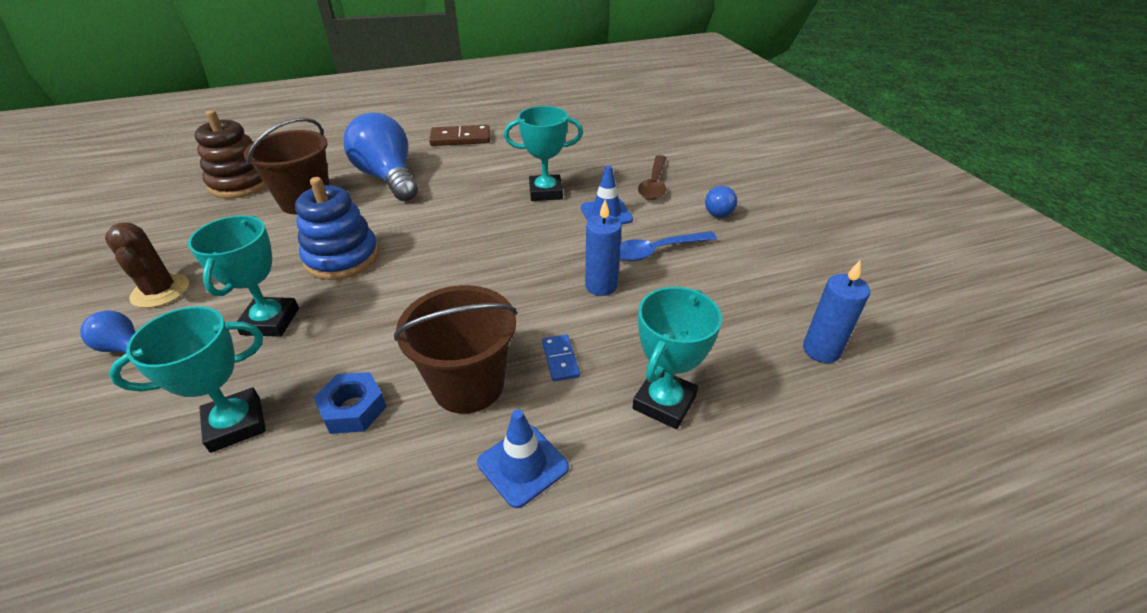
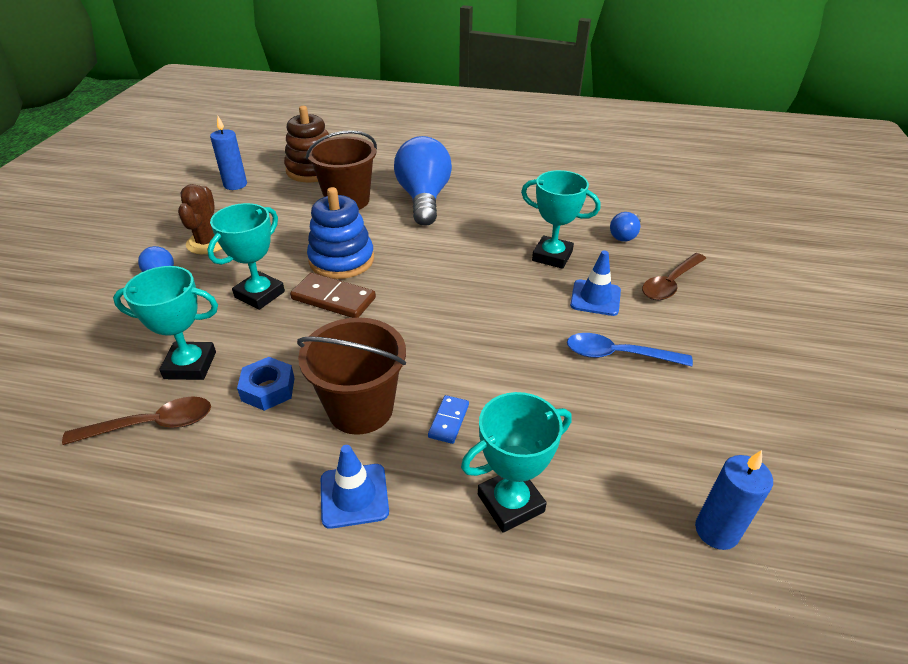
camera: 30 degrees right, 0 degrees up
brown domino [429,125,490,146] -> brown domino moved to [290,273,376,318]
blue candle [585,200,622,296] -> blue candle moved to [210,116,247,190]
blue light bulb [705,186,737,217] -> blue light bulb moved to [610,212,641,242]
none -> brown spoon [62,396,211,445]

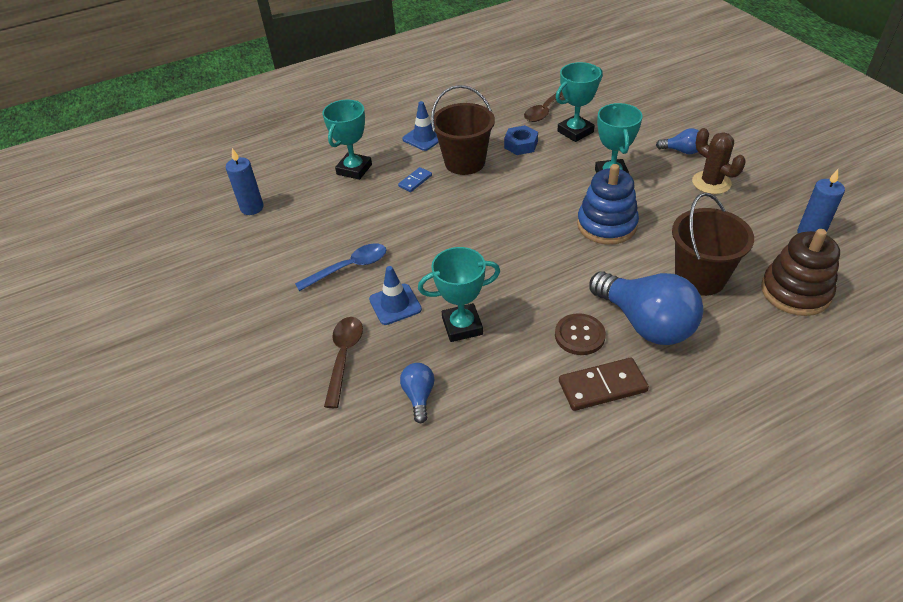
camera: 145 degrees right, 5 degrees up
brown domino [290,273,376,318] -> brown domino moved to [559,358,649,411]
blue domino [428,395,469,444] -> blue domino turned 60 degrees clockwise [398,167,432,192]
none -> brown button [555,313,606,355]

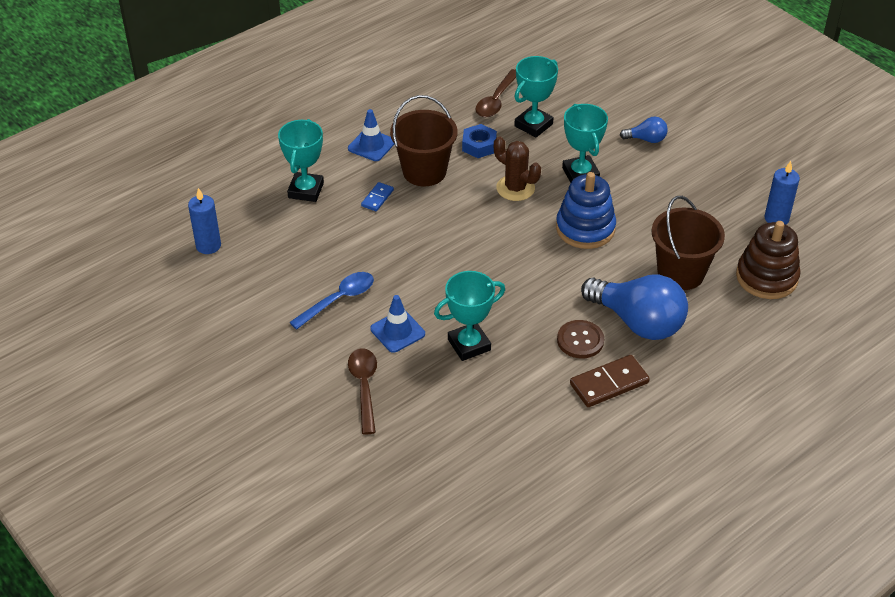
camera: 15 degrees left, 0 degrees up
blue light bulb [400,363,435,423] -> none
brown cactus [692,128,746,194] -> brown cactus moved to [494,136,541,201]

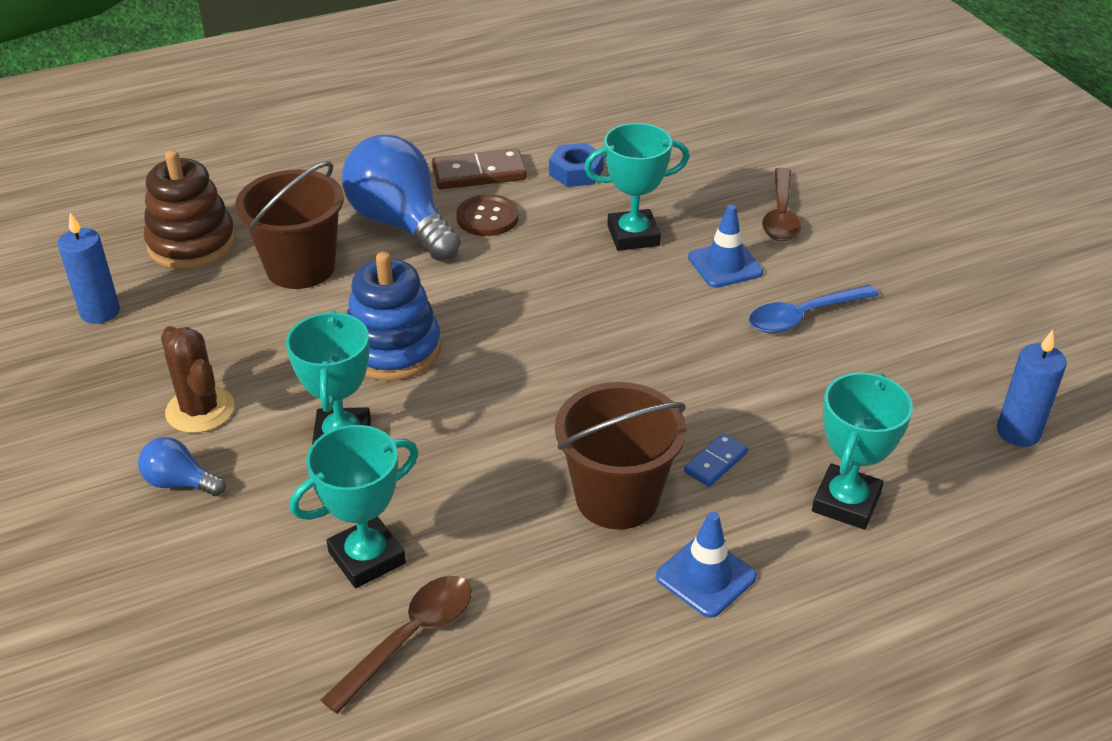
camera: 165 degrees left, 5 degrees down
blue nut [462,124,497,158] -> blue nut moved to [549,143,604,187]
brown cactus [494,136,541,201] -> brown cactus moved to [161,326,235,433]

